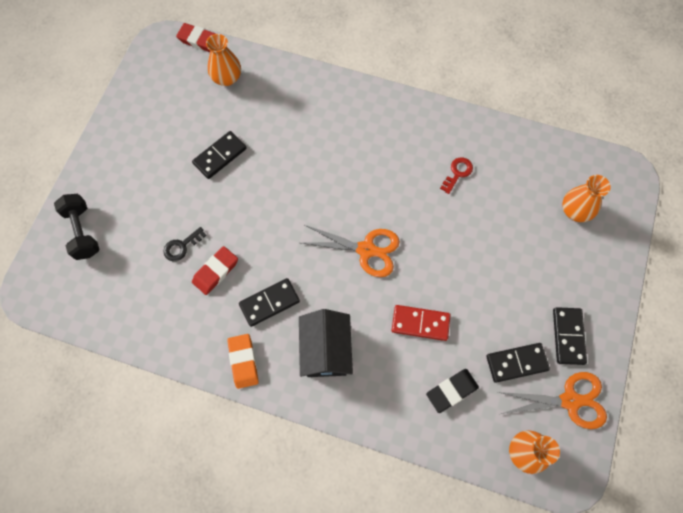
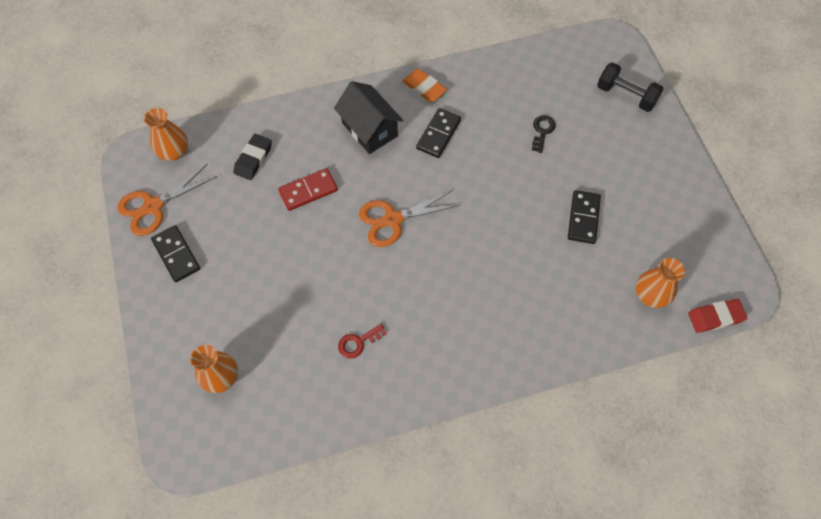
camera: 145 degrees right, 5 degrees down
red eraser [192,246,238,295] -> none
red key [440,157,473,194] -> red key turned 60 degrees clockwise [338,324,387,359]
black domino [486,343,550,383] -> none

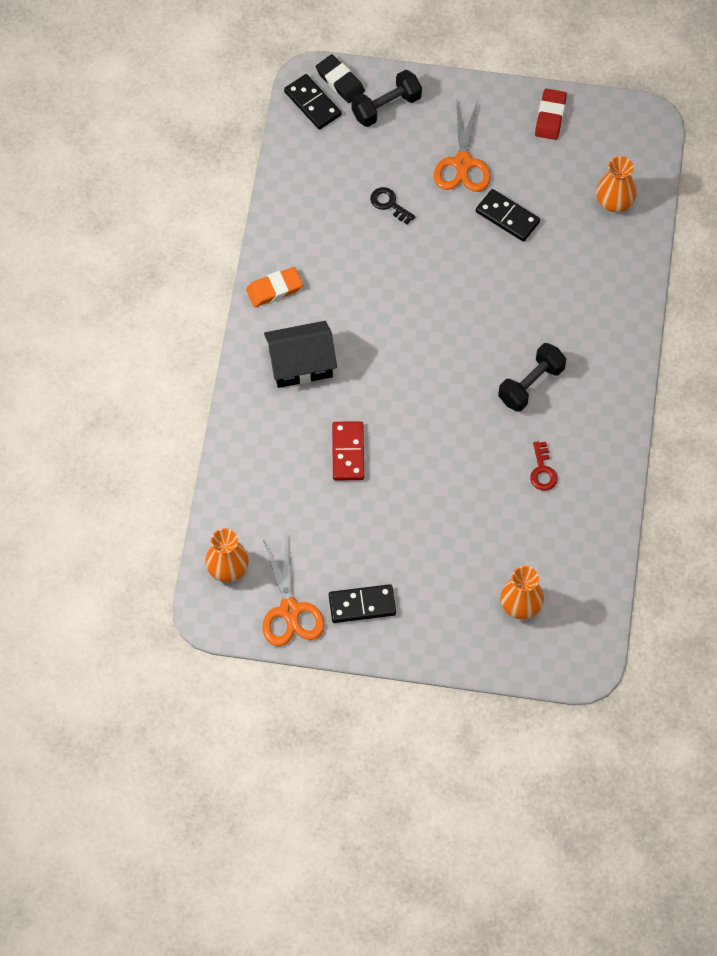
camera: 65 degrees left, 0 degrees up
black eraser [233,134,272,180] -> black eraser moved to [316,54,365,103]
orange scissors [359,190,461,247] -> orange scissors moved to [434,100,491,192]
black domino [416,108,461,158] -> black domino moved to [284,74,341,130]
red eraser [688,299,747,333] -> red eraser moved to [535,89,567,140]
none -> black dumbbell [498,343,566,412]

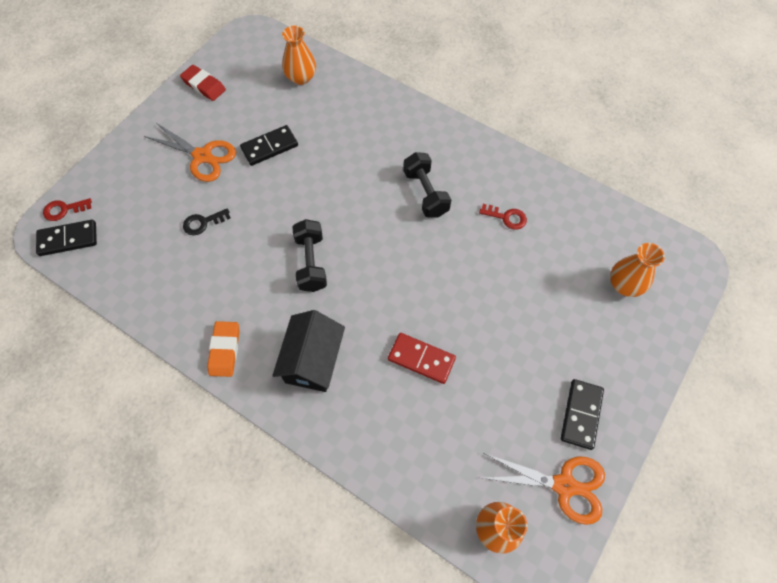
camera: 65 degrees left, 0 degrees up
black eraser [316,54,365,103] -> red key [43,198,92,221]
black dumbbell [351,70,422,127] -> black dumbbell moved to [292,219,327,292]

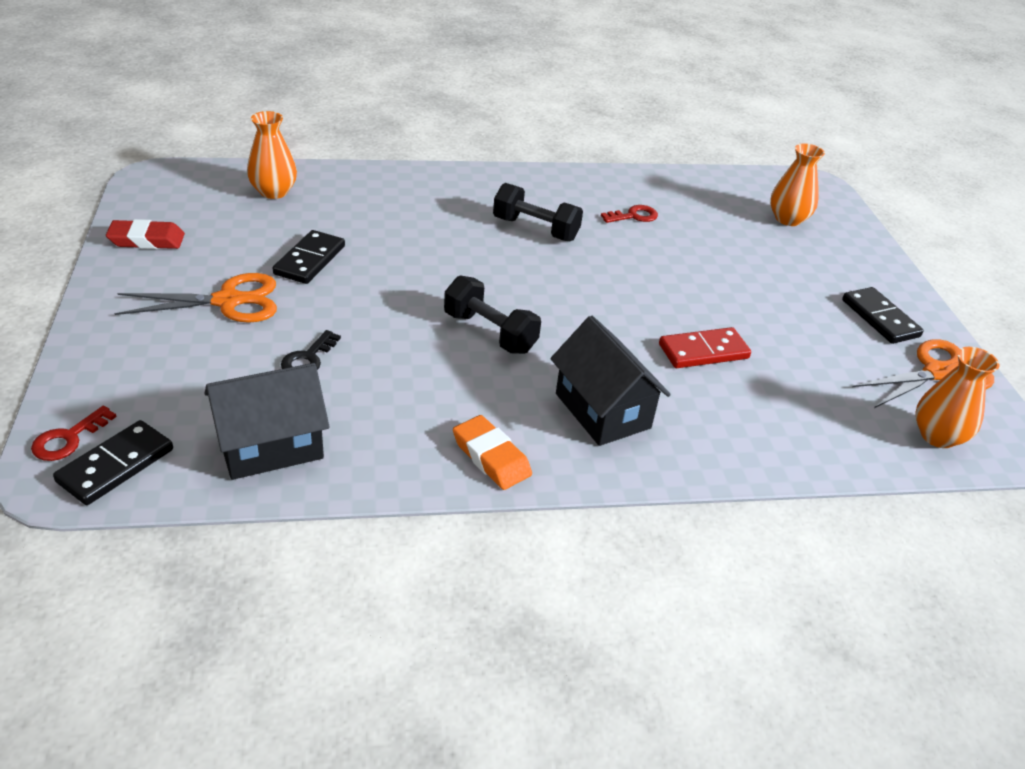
camera: 45 degrees left, 25 degrees down
none -> black house [205,363,330,480]

